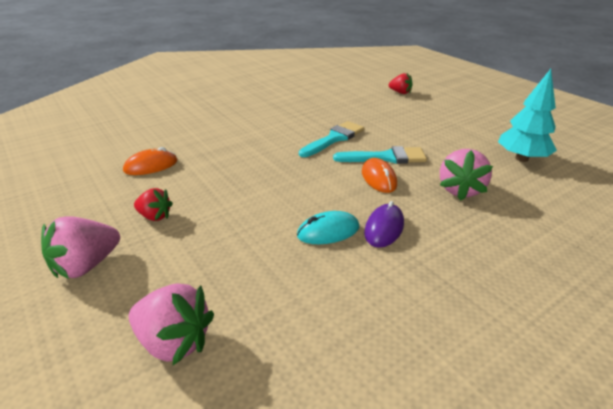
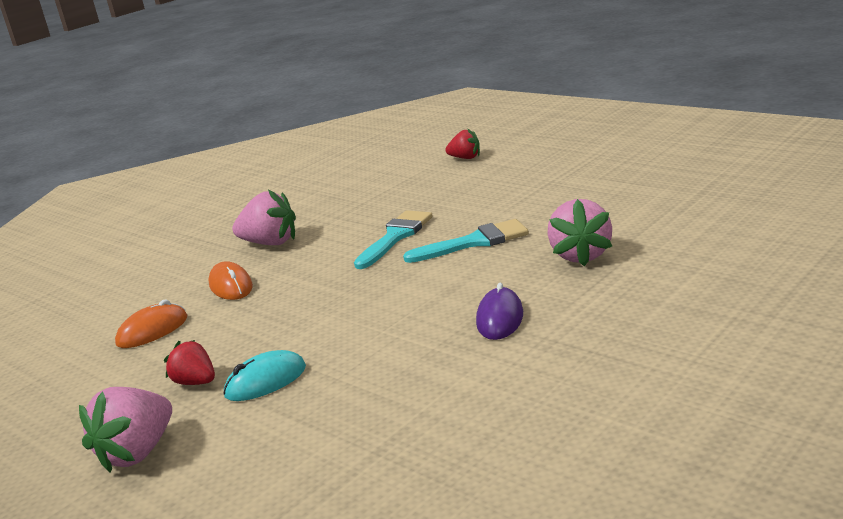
camera: 10 degrees left, 10 degrees down
pink strawberry [129,283,214,365] -> pink strawberry moved to [232,190,296,245]
red strawberry [134,188,173,221] -> red strawberry turned 150 degrees counterclockwise [164,340,215,385]
turquoise mouse [297,211,360,244] -> turquoise mouse moved to [223,350,306,401]
orange mouse [362,158,397,193] -> orange mouse moved to [208,261,253,300]
turquoise tree [498,69,557,162] -> none

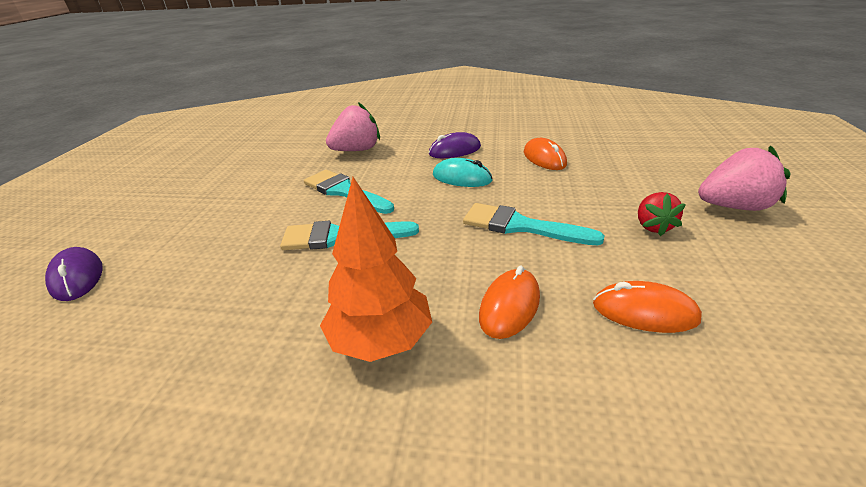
camera: 125 degrees left, 10 degrees up
turquoise mouse [223,350,306,401] -> turquoise mouse moved to [433,158,493,187]
pink strawberry [232,190,296,245] -> orange tree [320,177,432,362]
red strawberry [445,129,480,159] -> purple mouse [45,247,103,301]
none -> turquoise brush [463,203,605,245]
none -> orange mouse [524,138,567,170]

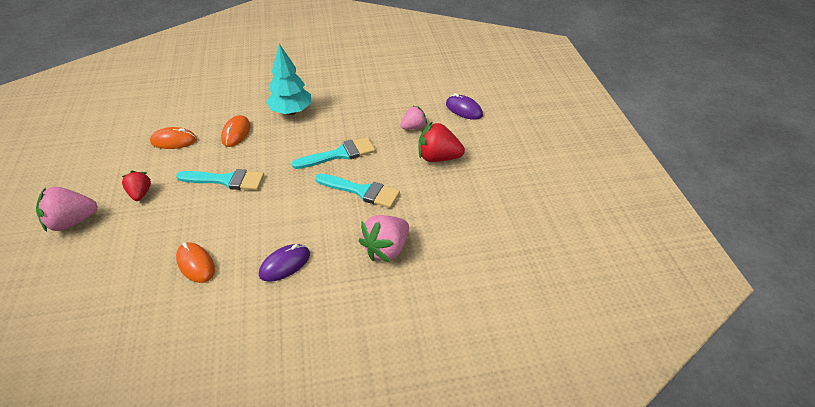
camera: 160 degrees right, 10 degrees up
orange tree [320,177,432,362] -> turquoise tree [266,44,311,115]
turquoise mouse [433,158,493,187] -> none
none -> pink strawberry [400,106,427,130]
none -> red strawberry [419,121,465,162]

